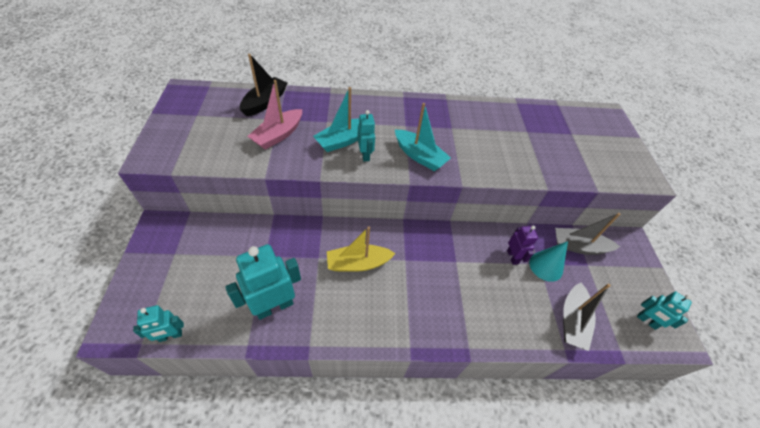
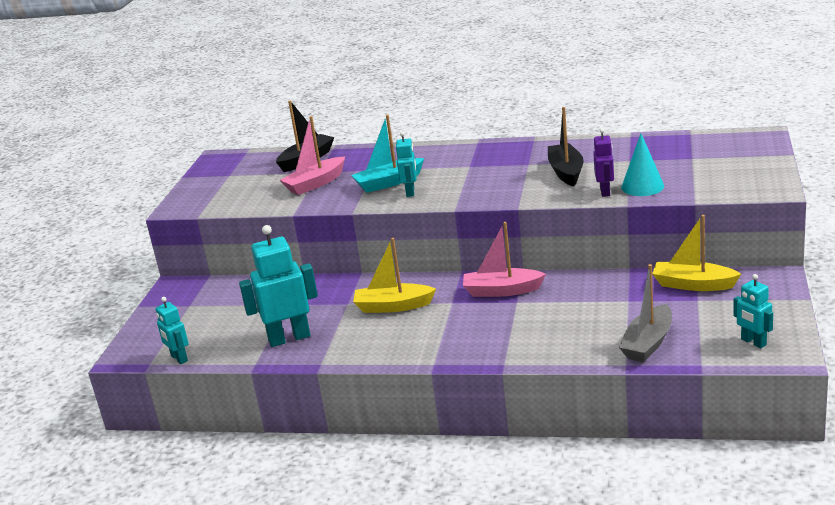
camera: 20 degrees right, 25 degrees down
turquoise robot [133,305,184,342] -> turquoise robot turned 60 degrees clockwise [155,297,189,364]
turquoise boat [395,103,451,171] -> none
purple robot [507,225,538,265] -> purple robot moved to [593,128,614,197]
turquoise cone [529,241,568,282] -> turquoise cone moved to [621,133,664,196]
grey boat [555,213,621,255] -> yellow boat [652,215,741,291]
none -> pink boat [463,222,546,297]
none -> black boat [548,107,584,186]

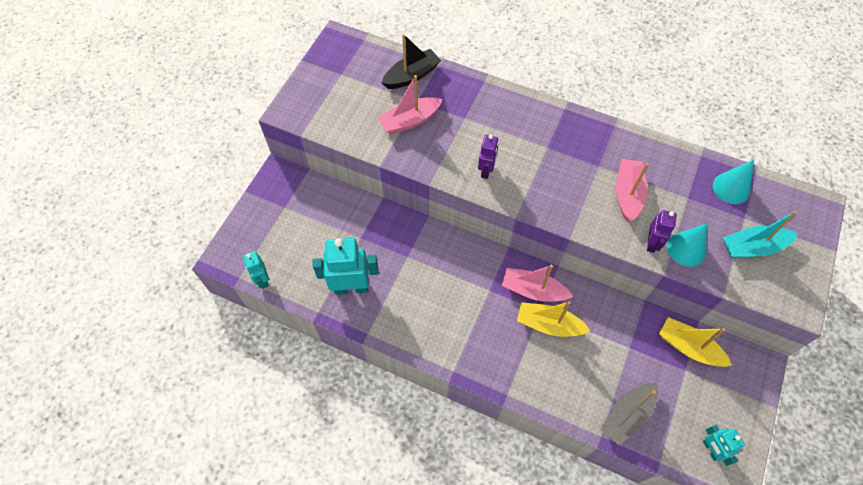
camera: 10 degrees right, 35 degrees up
turquoise boat [351,115,424,193] -> turquoise boat moved to [723,211,798,258]
yellow boat [353,238,436,313] -> yellow boat moved to [517,301,590,337]
turquoise robot [396,132,417,197] -> purple robot [478,135,499,179]
black boat [548,107,584,186] -> pink boat [616,159,649,222]
none -> turquoise cone [713,160,754,204]

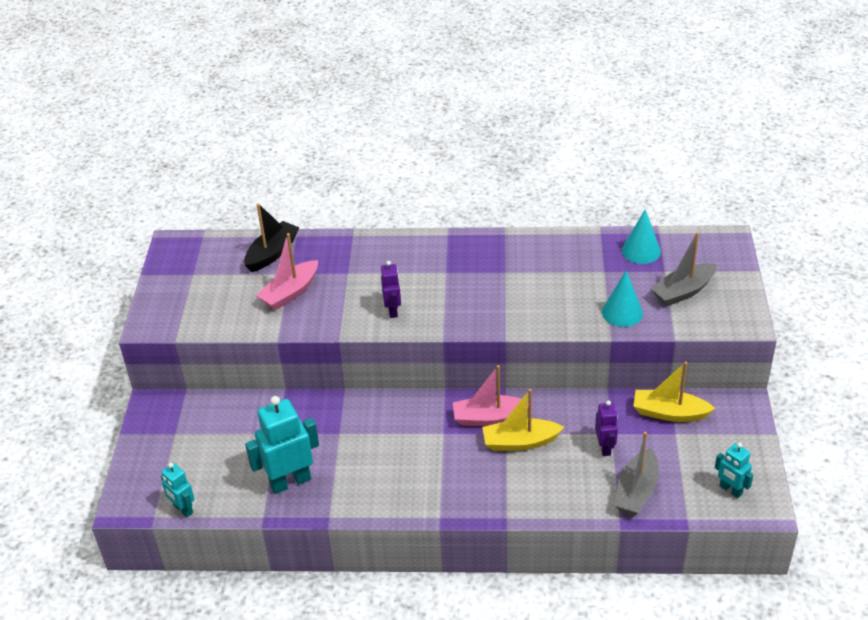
camera: 20 degrees left, 20 degrees down
pink boat [616,159,649,222] -> none
purple robot [647,210,677,253] -> purple robot moved to [595,400,618,456]
turquoise boat [723,211,798,258] -> grey boat [650,232,717,306]

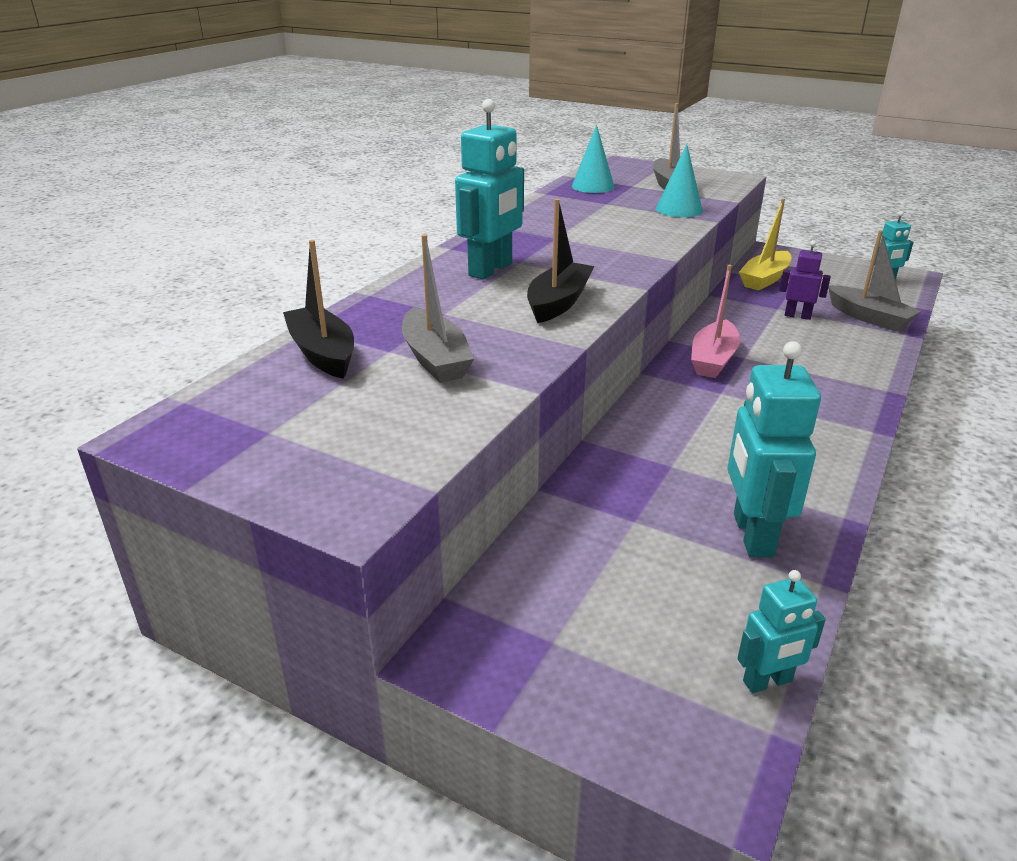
camera: 65 degrees left, 10 degrees down
pink boat [256,233,318,310] -> grey boat [402,234,474,383]
purple robot [381,261,401,318] -> black boat [527,199,594,323]
yellow boat [482,389,564,451] -> none
none -> turquoise robot [455,99,524,280]

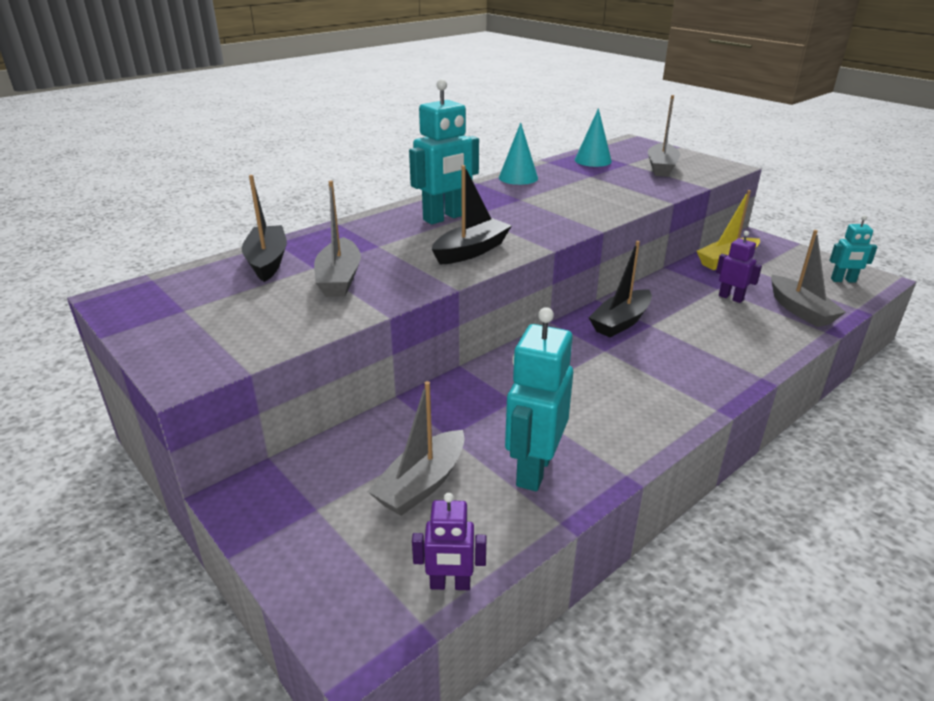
camera: 20 degrees right, 0 degrees up
turquoise cone [656,144,703,217] -> turquoise cone moved to [499,123,538,185]
pink boat [691,265,740,378] -> black boat [589,241,652,337]
turquoise robot [737,570,826,693] -> purple robot [412,493,486,590]
none -> grey boat [368,381,465,516]

